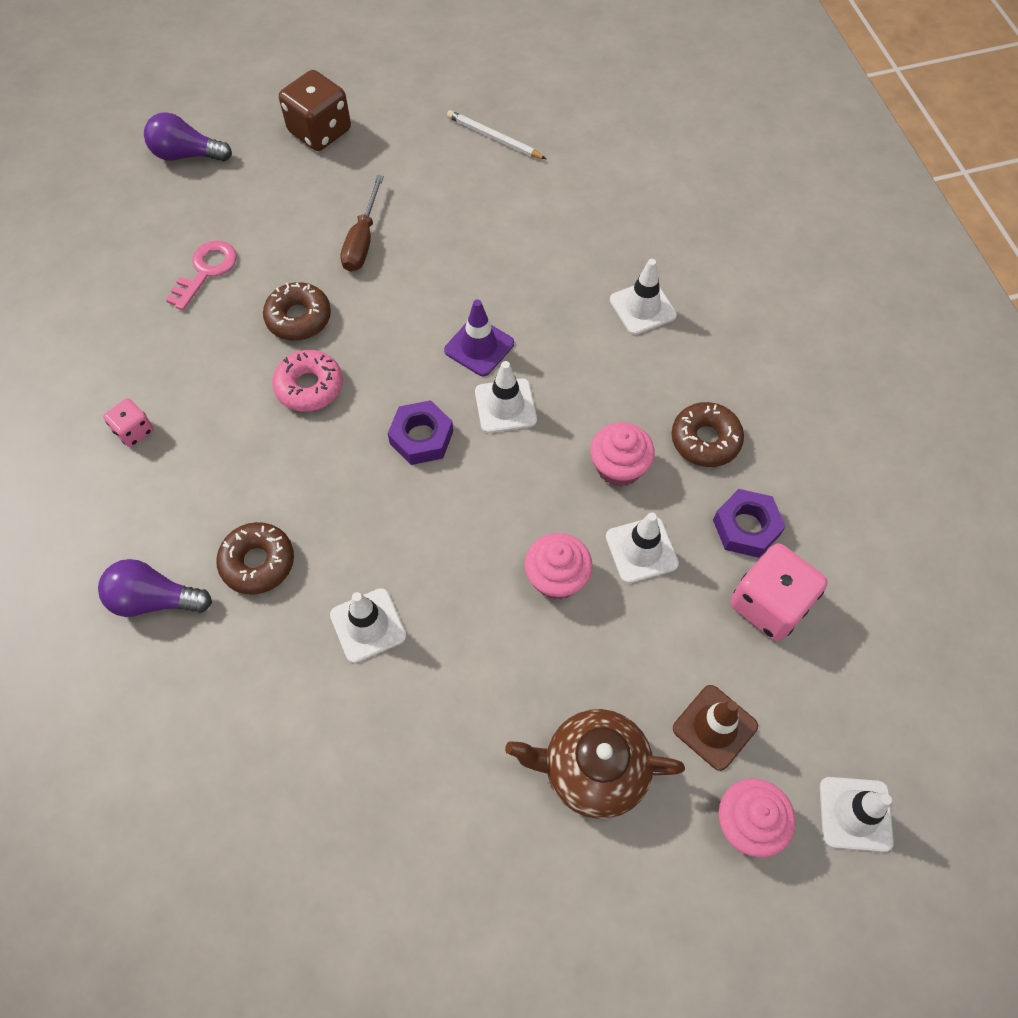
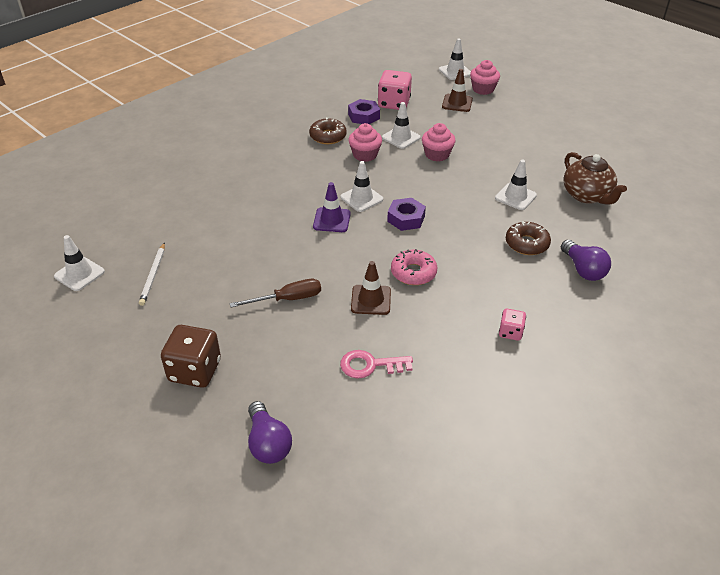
camera: 120 degrees left, 20 degrees down
brown donut [263,282,331,341] -> brown traffic cone [351,261,391,315]
brown teapot [505,709,685,819] -> brown teapot moved to [563,152,627,205]
white traffic cone [610,259,677,335] -> white traffic cone moved to [54,235,105,291]

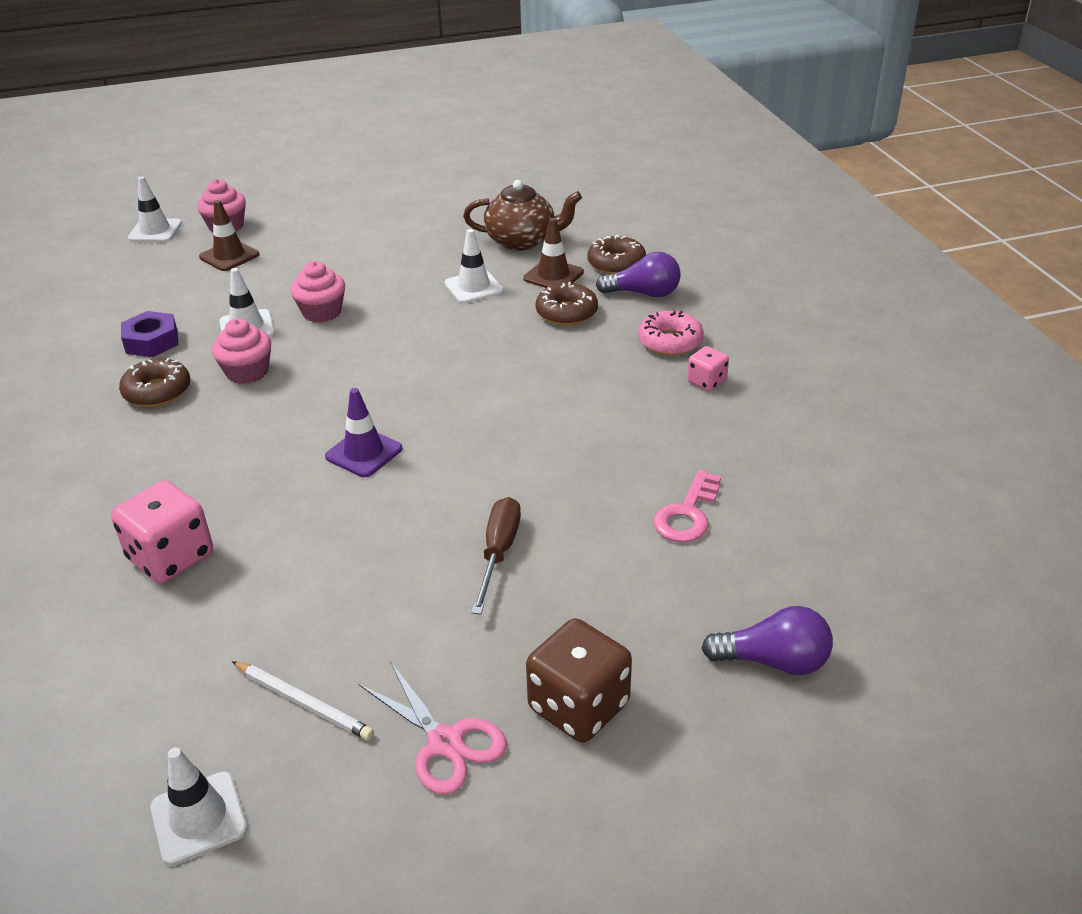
camera: 60 degrees left, 5 degrees down
white traffic cone [340,161,383,212] -> none
brown traffic cone [351,261,391,315] -> brown traffic cone moved to [523,218,584,288]
pink dice [378,70,412,110] -> pink dice moved to [111,480,213,584]
purple nut [387,198,426,231] -> none
pink donut [391,249,437,285] -> pink donut moved to [638,311,704,356]
none -> pink scissors [359,662,507,795]
none -> brown donut [588,235,646,274]

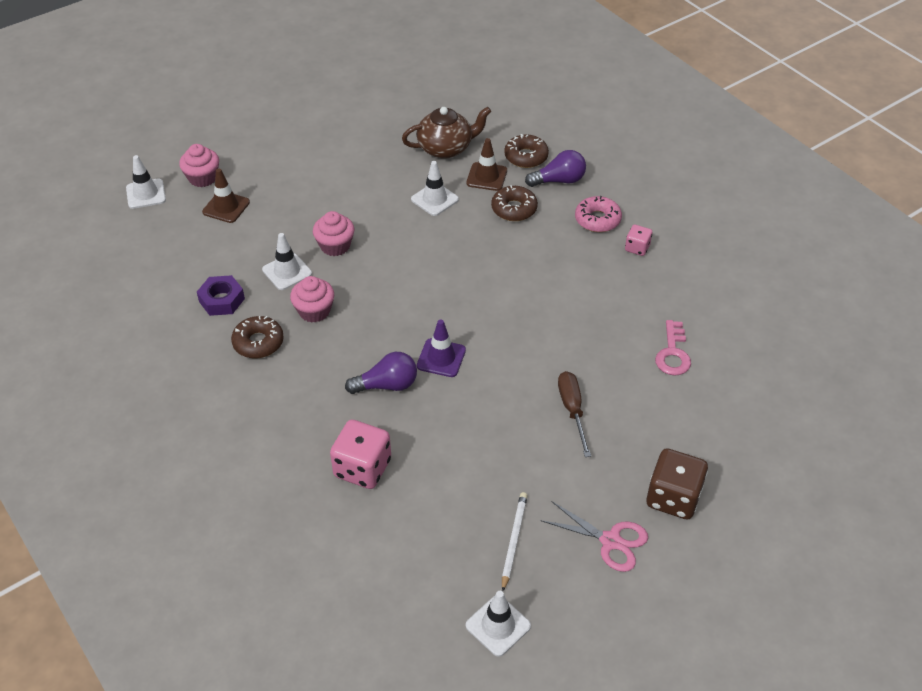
camera: 20 degrees left, 10 degrees up
white pencil [232,661,374,740] -> white pencil turned 90 degrees counterclockwise [502,492,527,592]
purple light bulb [701,606,833,675] -> purple light bulb moved to [345,352,417,394]

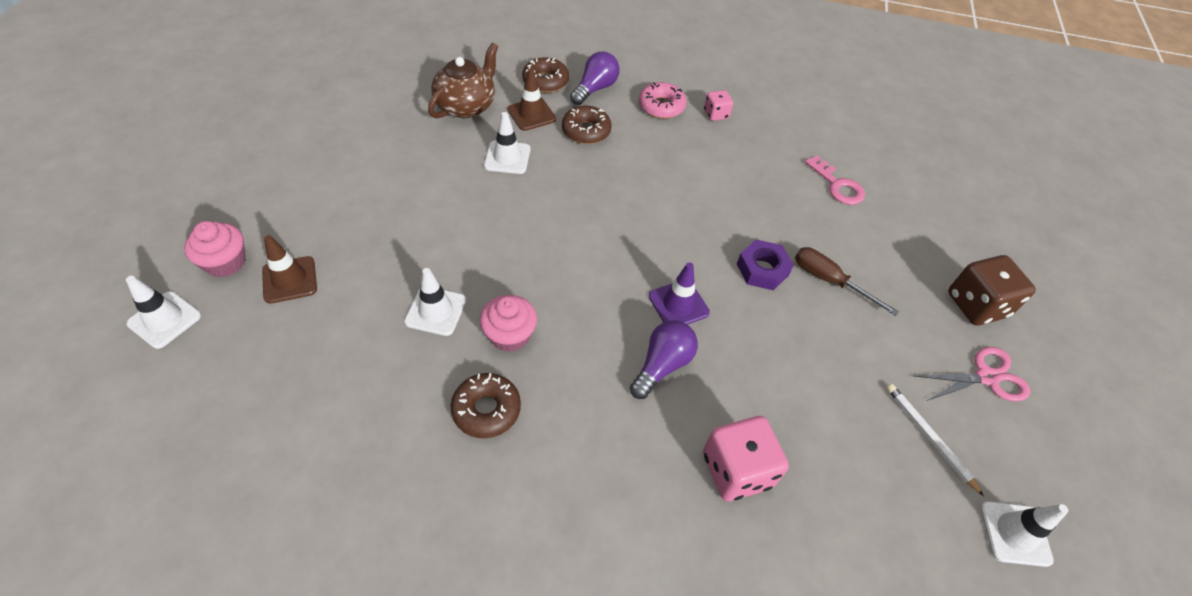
camera: 45 degrees left, 5 degrees up
purple nut [197,275,245,316] -> purple nut moved to [737,239,794,291]
pink cupcake [313,211,355,256] -> none

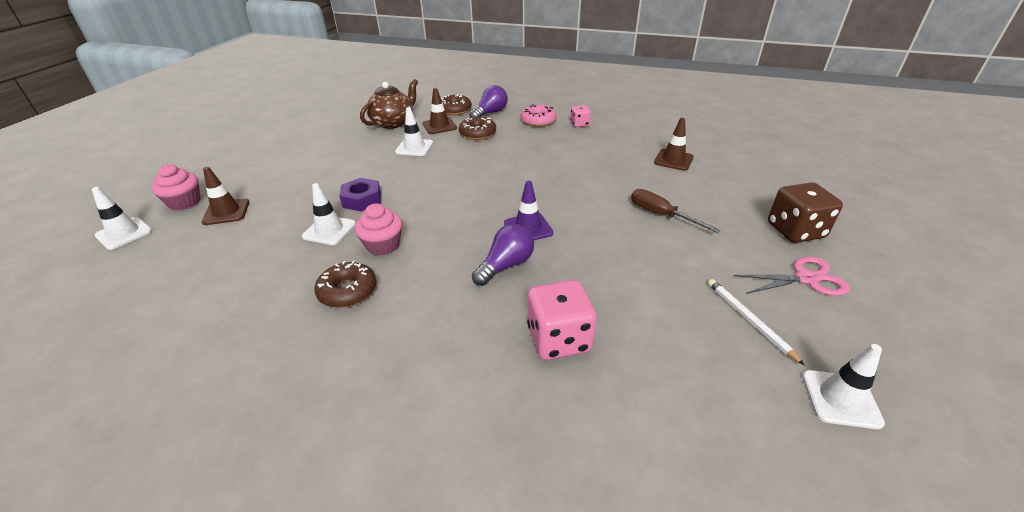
camera: 10 degrees right, 15 degrees down
purple nut [737,239,794,291] -> purple nut moved to [339,178,381,212]
pink key [805,156,865,205] -> brown traffic cone [654,118,694,171]

